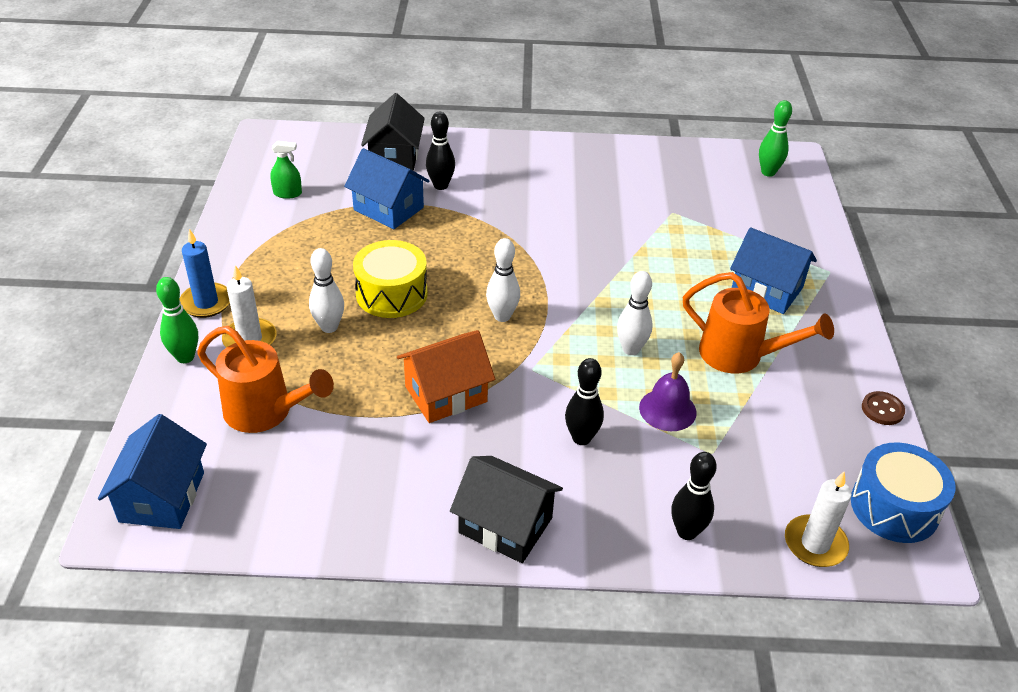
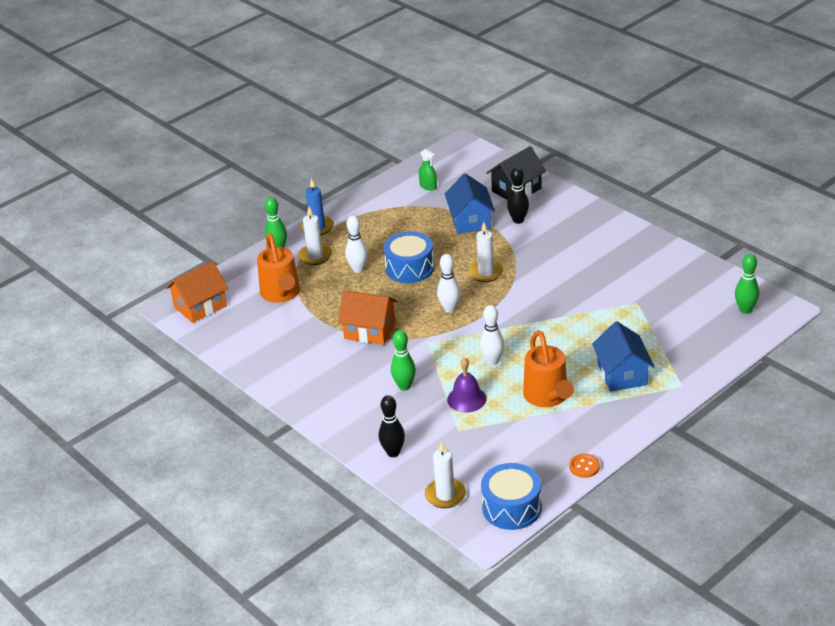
camera: 50 degrees right, 5 degrees down
blue house [98,414,207,529] -> orange house [165,261,228,323]
yellow drum [353,240,427,318] -> blue drum [383,231,434,283]
black house [450,456,563,563] -> none
black bowling pin [565,358,604,445] -> green bowling pin [391,330,416,391]
brown button [862,391,905,425] -> orange button [569,454,600,478]
none -> white candle [469,222,504,282]

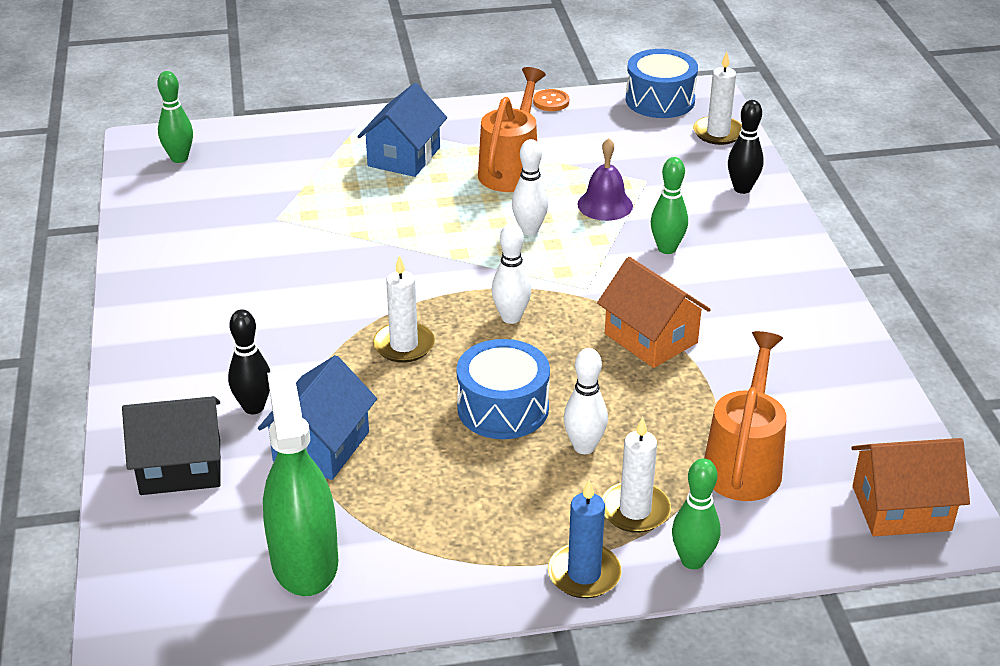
camera: 150 degrees left, 0 degrees up
green spray bottle [419,149,437,191] -> green spray bottle [263,370,338,596], size x2.24

